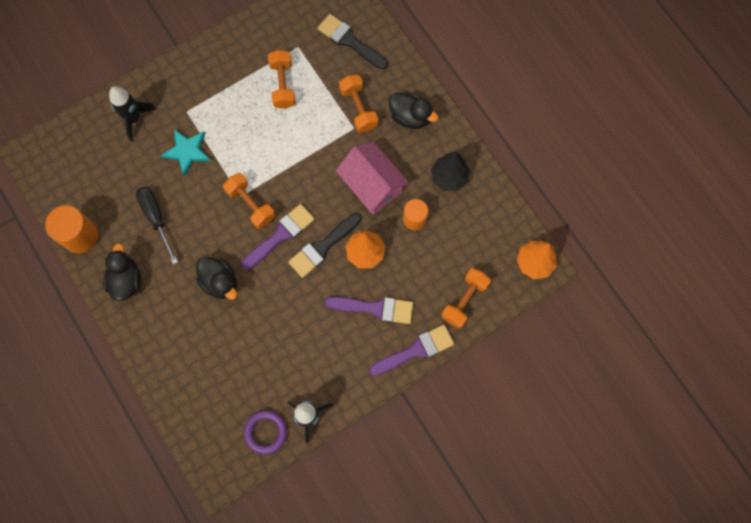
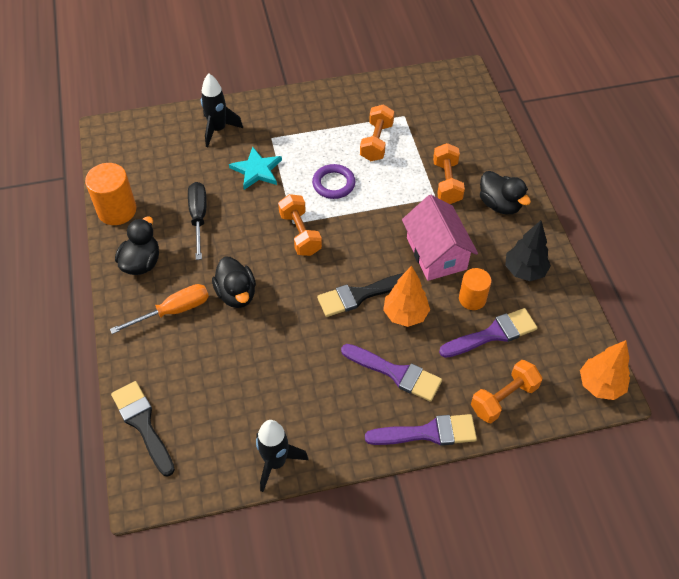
camera: 20 degrees right, 20 degrees down
purple brush [242,204,315,270] -> purple brush moved to [439,308,537,358]
purple ring [244,410,287,455] -> purple ring moved to [312,164,356,199]
black brush [317,14,388,70] -> black brush moved to [111,381,175,477]
none -> orange screwdriver [110,284,209,334]

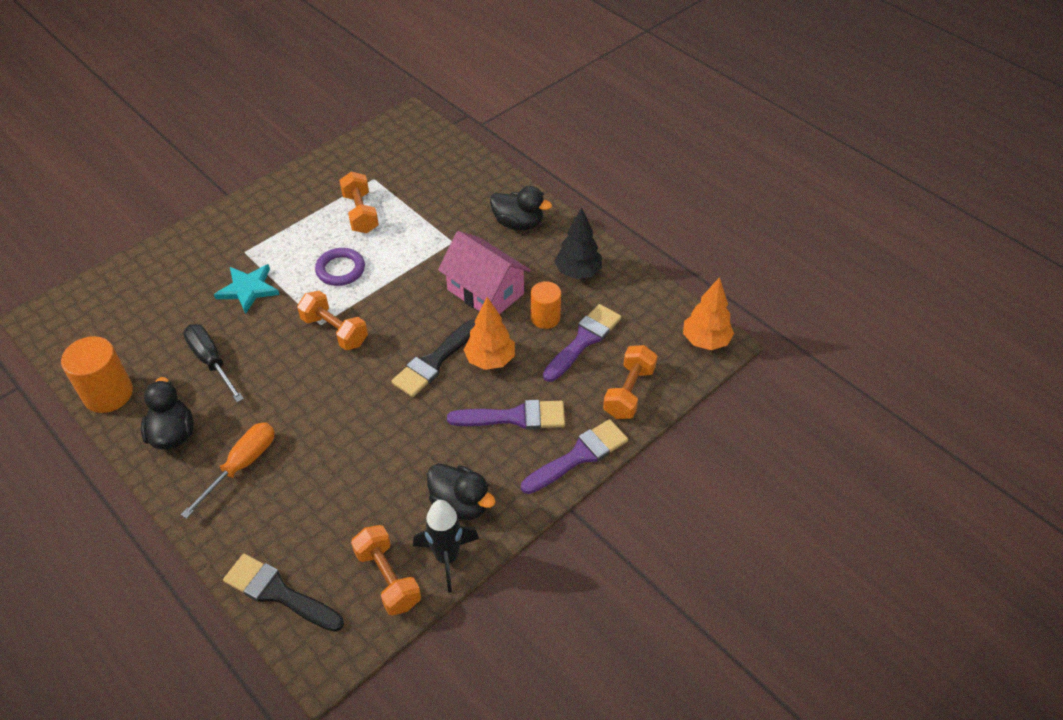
camera: 30 degrees left, 5 degrees down
black rocket [201,74,243,147] -> none
black duck [212,257,256,308] -> black duck moved to [427,464,496,520]
orange dumbbell [433,143,465,204] -> orange dumbbell moved to [351,525,421,616]

